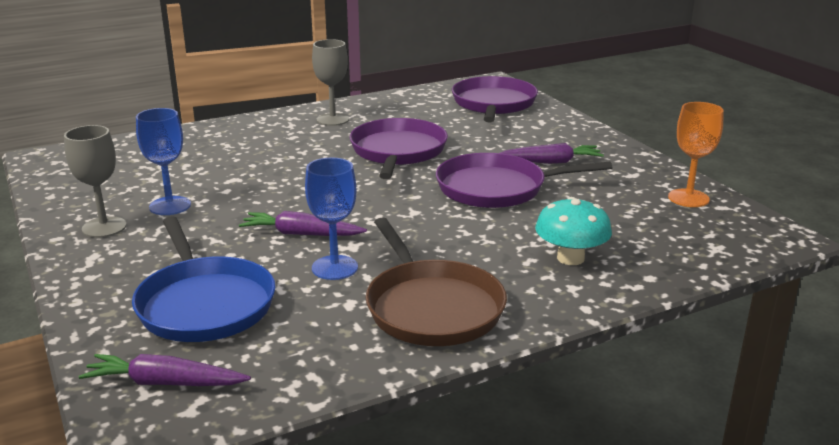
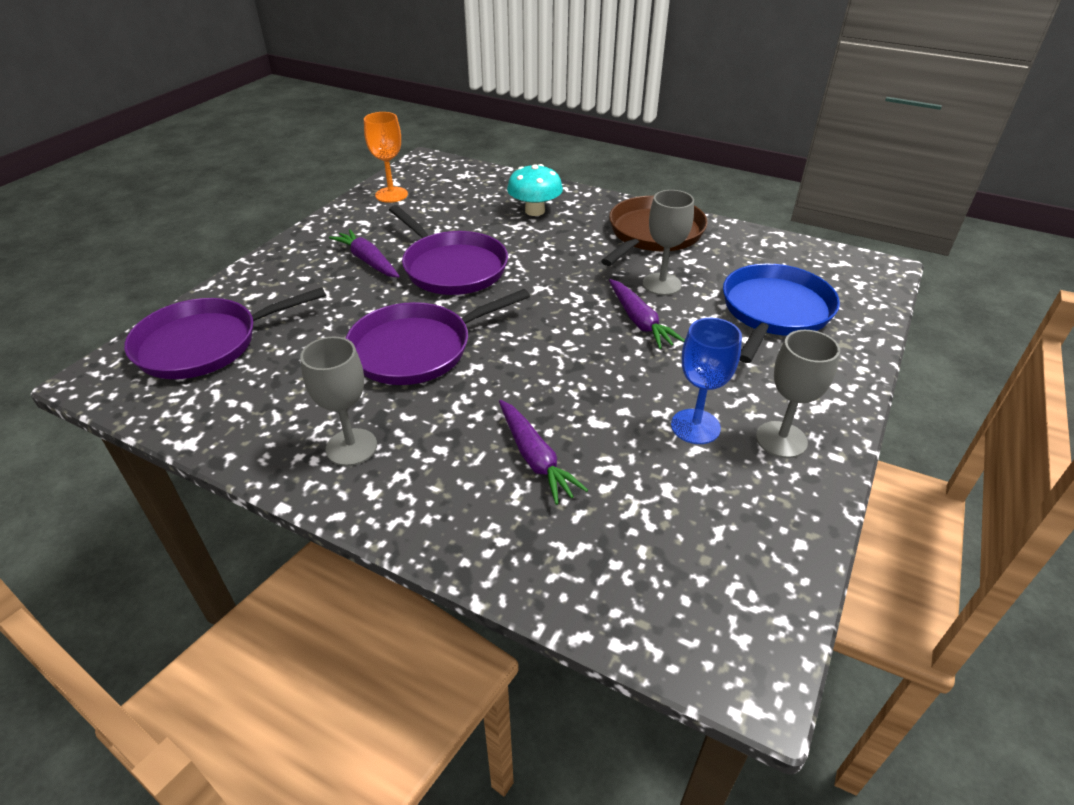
camera: 125 degrees left, 15 degrees up
purple carrot [79,354,251,386] -> purple carrot moved to [499,400,588,505]
blue goblet [305,158,358,280] -> grey goblet [643,190,694,295]

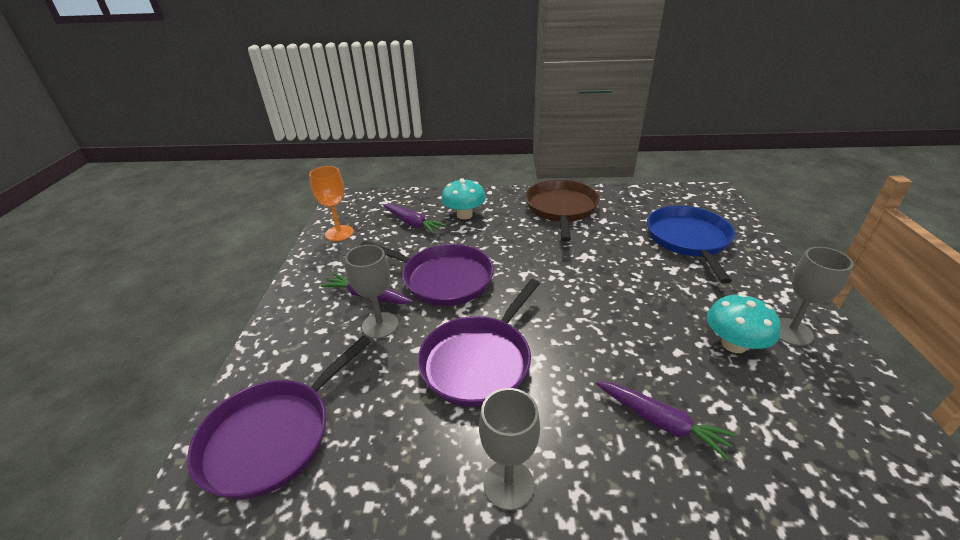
camera: 25 degrees left, 5 degrees down
purple carrot [609,279,685,349] -> purple carrot moved to [383,204,446,234]
grey goblet [643,190,694,295] -> grey goblet moved to [345,245,399,339]
blue goblet [671,318,742,444] -> turquoise mushroom [707,294,781,353]

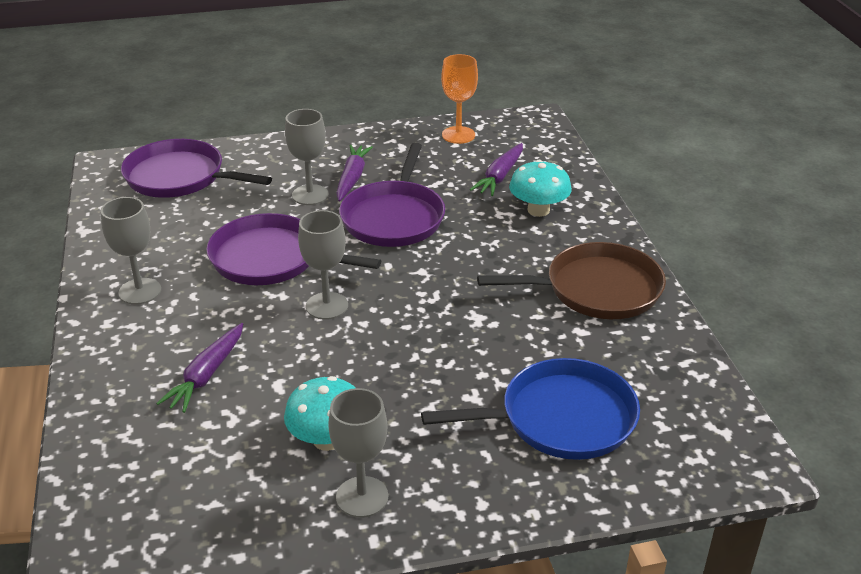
camera: 75 degrees right, 0 degrees up
none -> grey goblet [298,210,348,320]

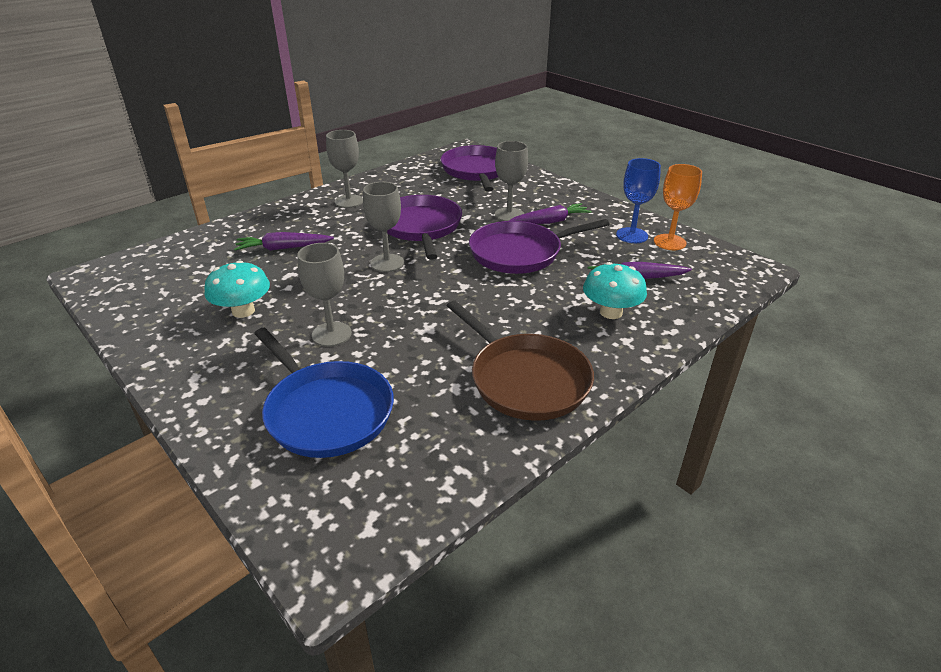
camera: 60 degrees right, 0 degrees up
grey goblet [328,388,388,518] -> grey goblet moved to [297,243,352,347]
none -> blue goblet [616,158,661,243]

